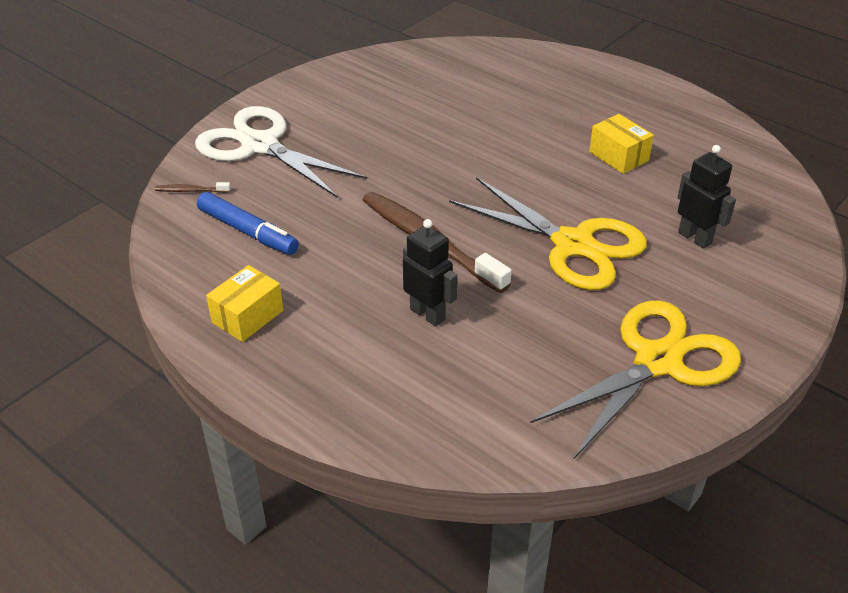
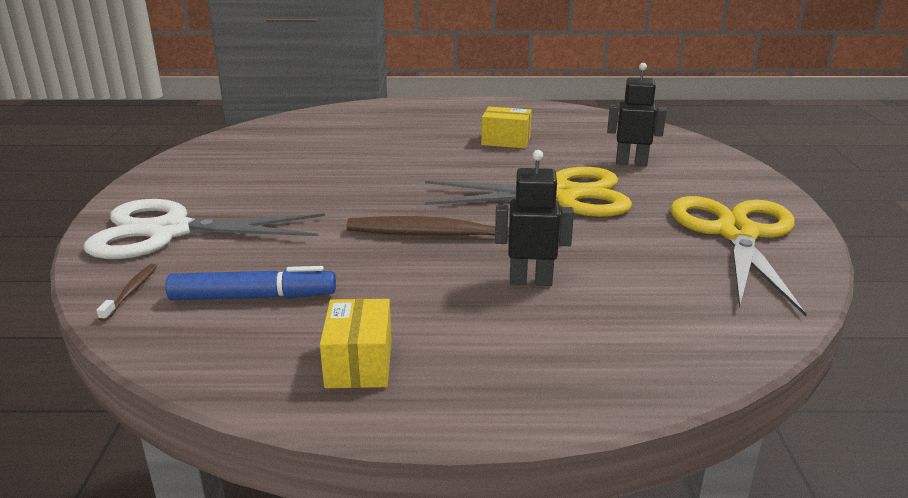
camera: 40 degrees left, 15 degrees down
brown toothbrush [155,182,231,193] -> brown toothbrush turned 135 degrees clockwise [96,264,157,321]

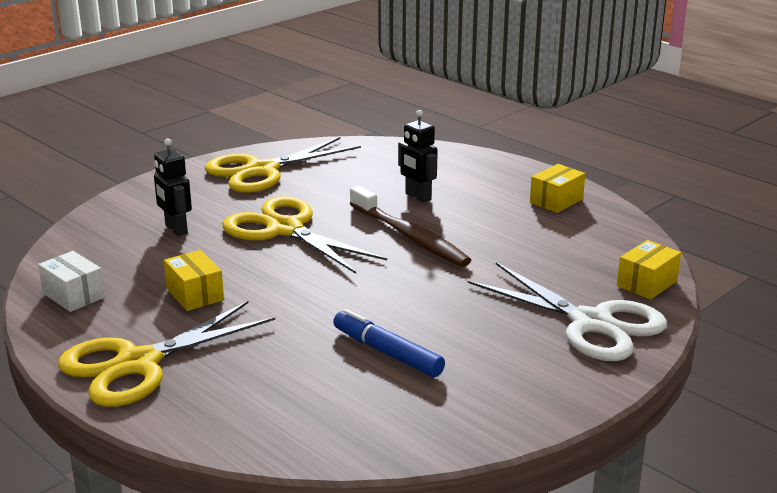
camera: 135 degrees left, 0 degrees up
brown toothbrush [96,264,157,321] -> yellow box [617,240,681,300]
blue marker [165,266,336,300] -> blue marker moved to [333,309,445,377]
none -> white box [38,251,105,312]
none -> yellow scissors [58,301,275,407]

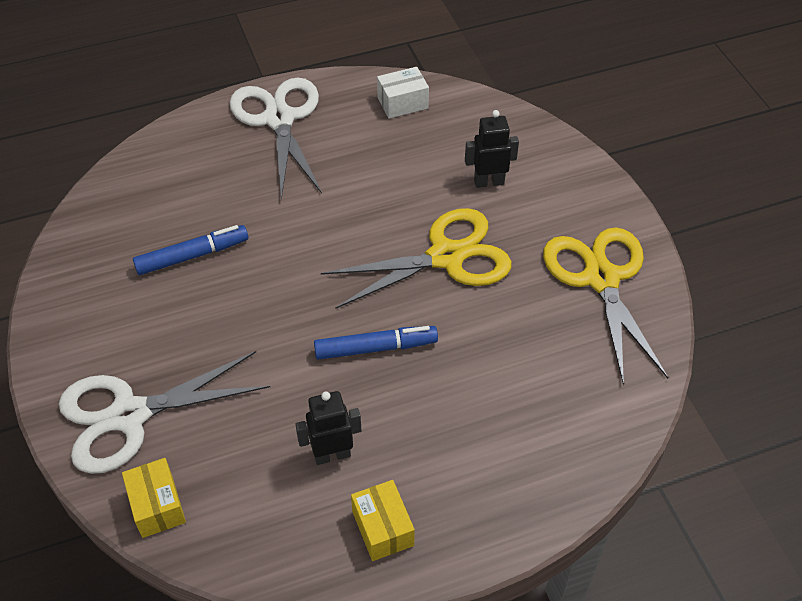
camera: 115 degrees right, 25 degrees up
yellow scissors [58,301,275,407] -> white scissors [230,77,322,200]
yellow box [164,250,224,311] -> none
brown toothbrush [350,186,471,267] -> blue marker [314,326,438,360]
black robot [398,110,438,202] -> black robot moved to [295,391,361,465]

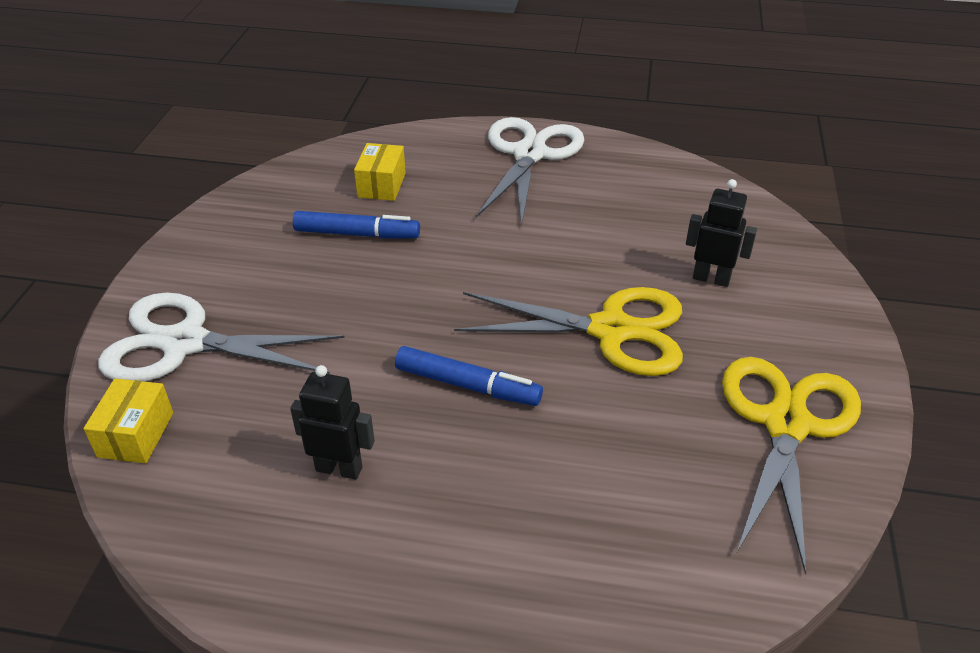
camera: 30 degrees right, 10 degrees down
yellow box [351,480,415,561] -> yellow box moved to [354,143,406,201]
white box [377,67,429,118] -> none

